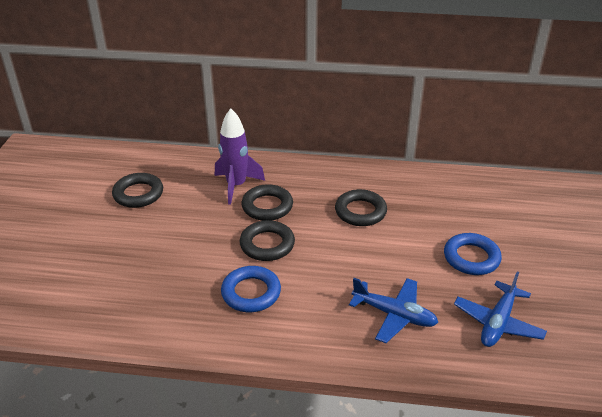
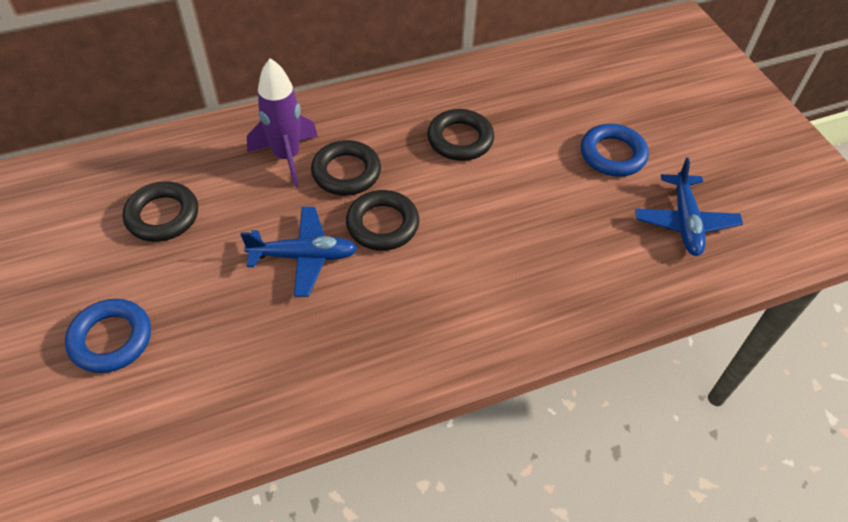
camera: 30 degrees left, 15 degrees up
blue ring [221,266,281,312] -> blue ring moved to [65,299,151,373]
blue plane [349,278,439,343] -> blue plane moved to [240,207,357,297]

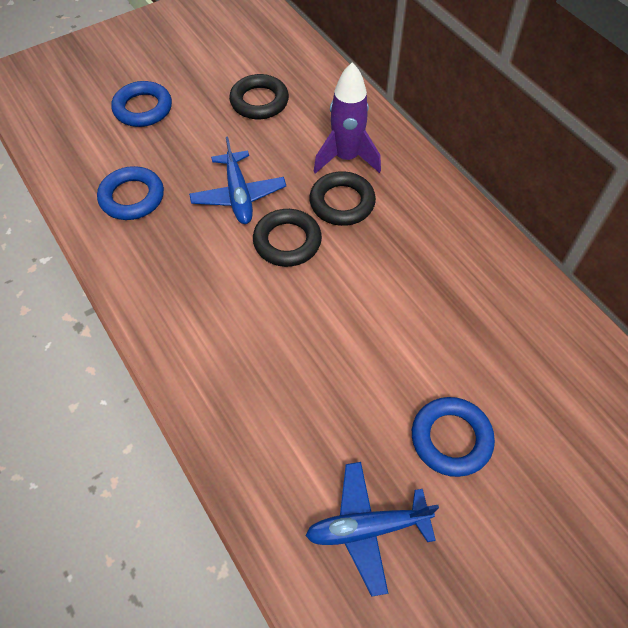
camera: 80 degrees right, 5 degrees up
black ring [427,109,494,161] -> none
none -> blue ring [97,166,164,220]

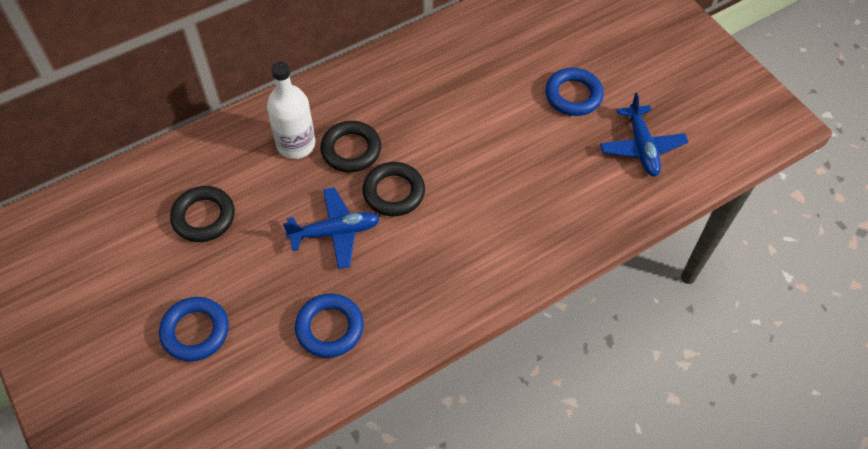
camera: 90 degrees left, 0 degrees up
purple rocket [313,62,381,174] -> white bottle [267,61,316,159]

